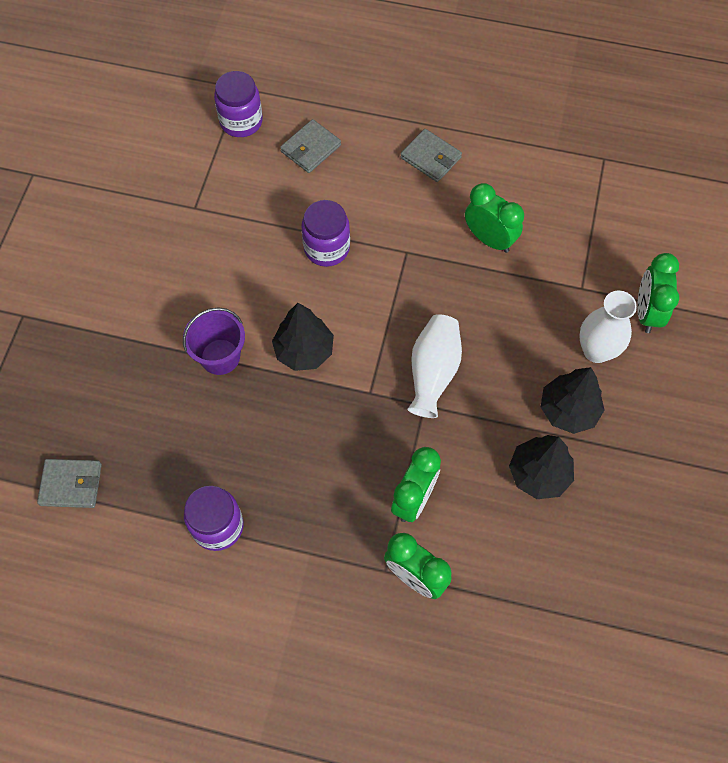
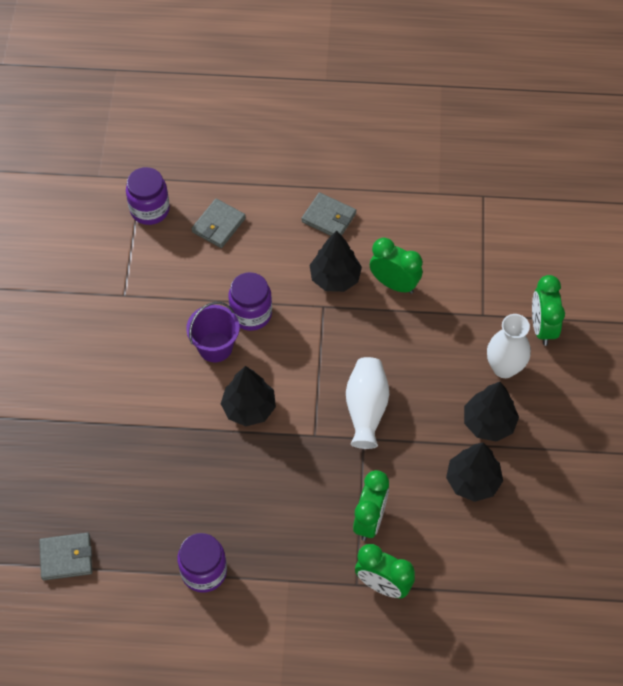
camera: 10 degrees left, 5 degrees down
purple bucket [183,307,245,375] -> purple bucket moved to [186,302,240,362]
none -> black tree [310,231,362,292]

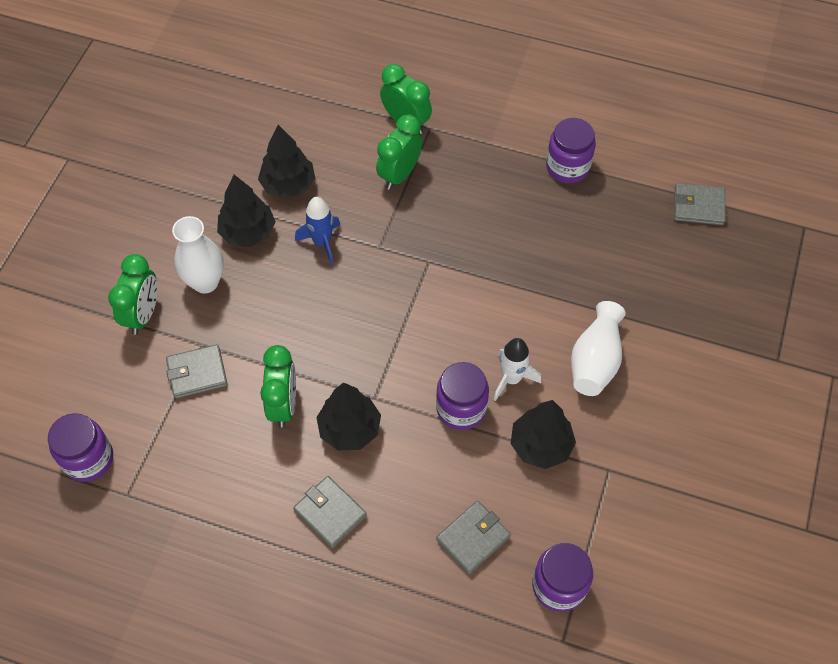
camera: 165 degrees left, 0 degrees up
purple bucket [186,302,240,362] -> white rocket [494,338,541,401]
black tree [221,366,276,426] -> black tree moved to [511,400,576,469]
white vase [346,357,389,449] -> white vase moved to [571,301,626,396]
green clock [370,238,422,294] -> green clock turned 135 degrees counterclockwise [260,345,296,427]
none -> purple jar [48,413,113,482]
none -> grey wallet [166,344,228,399]
none -> blue rocket [295,197,340,264]

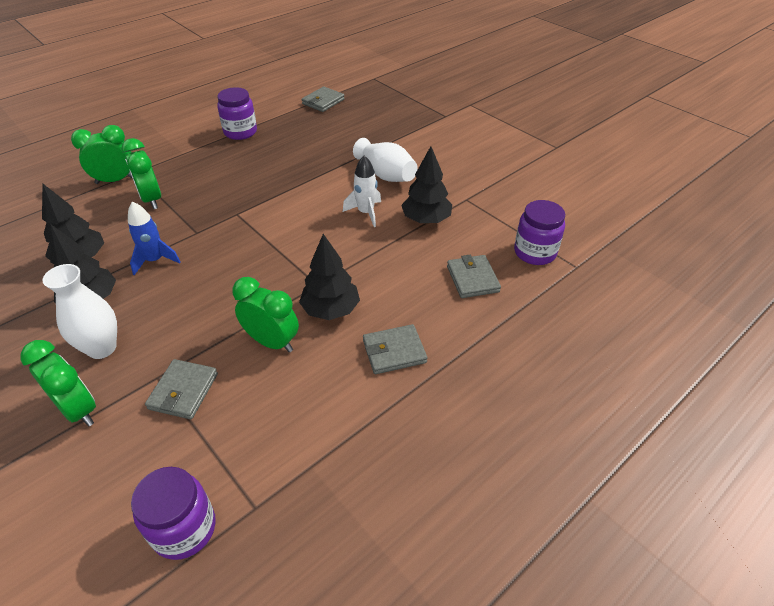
camera: 60 degrees left, 15 degrees down
purple jar [436,362,489,430] -> none

